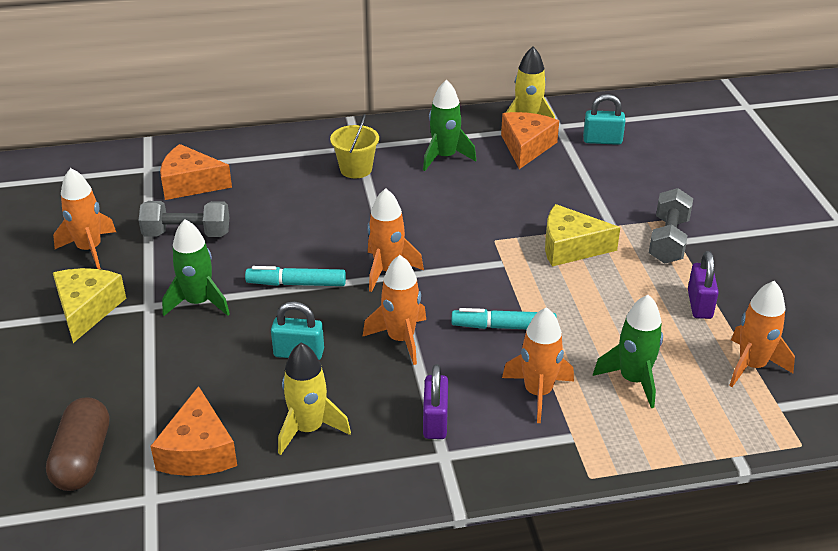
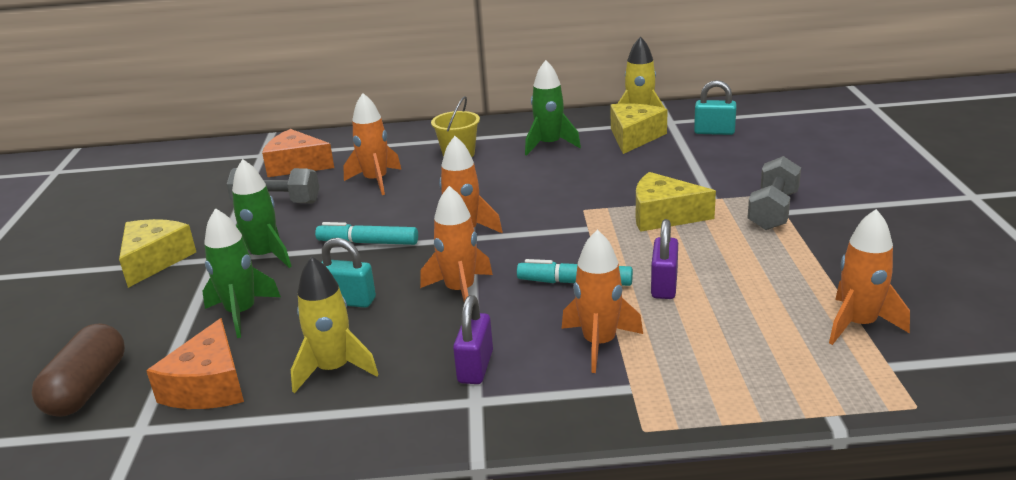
camera: 10 degrees right, 10 degrees down
orange rocket [53,168,116,269] -> orange rocket moved to [343,93,402,195]
orange cheese [501,112,559,169] -> yellow cheese [610,103,668,154]
green rocket [593,295,663,408] -> green rocket moved to [202,208,281,338]
purple padlock [688,251,719,319] -> purple padlock moved to [651,219,678,299]

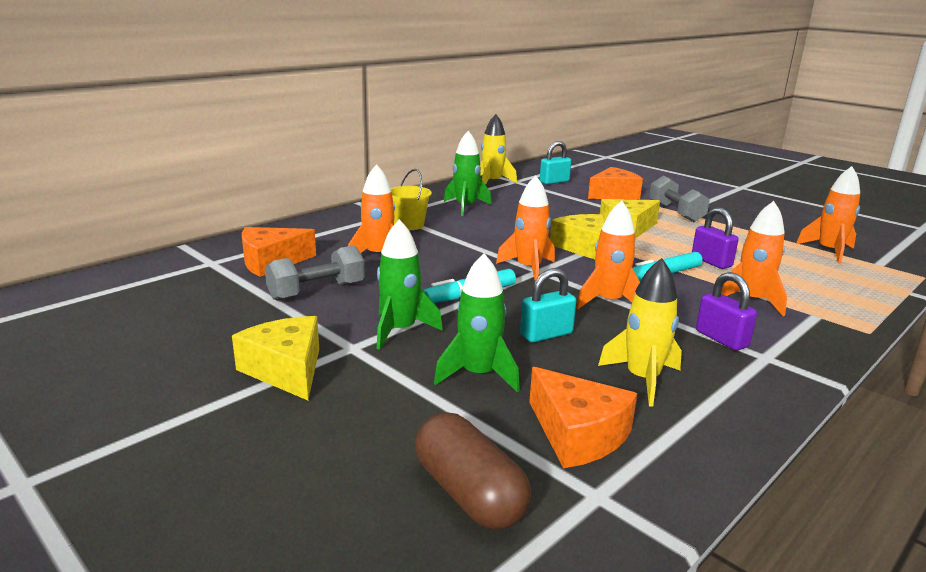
camera: 45 degrees left, 5 degrees down
yellow cheese [610,103,668,154] -> yellow cheese moved to [550,214,605,259]
none -> orange cheese [588,167,643,199]

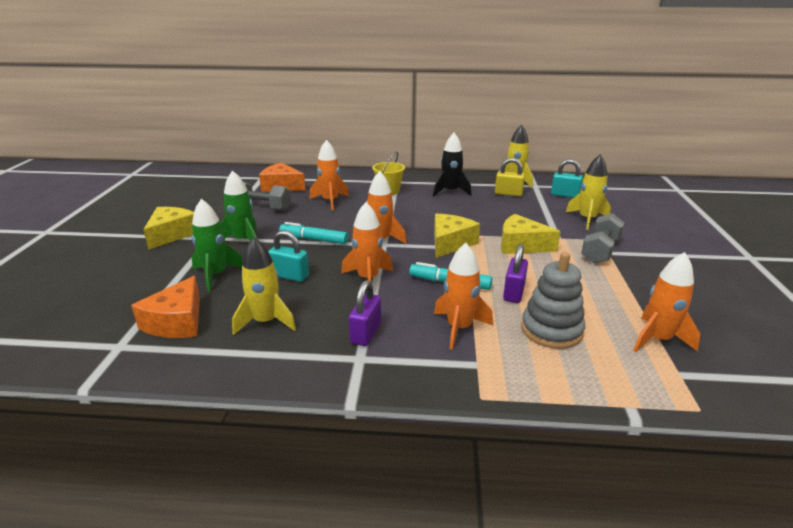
camera: 50 degrees right, 5 degrees up
brown capsule [415,412,531,530] -> none
green rocket [444,131,491,216] -> black rocket [433,133,471,196]
orange cheese [588,167,643,199] -> yellow rocket [566,154,611,230]
none -> yellow padlock [495,158,525,196]
none -> grey stacking toy [521,252,585,349]

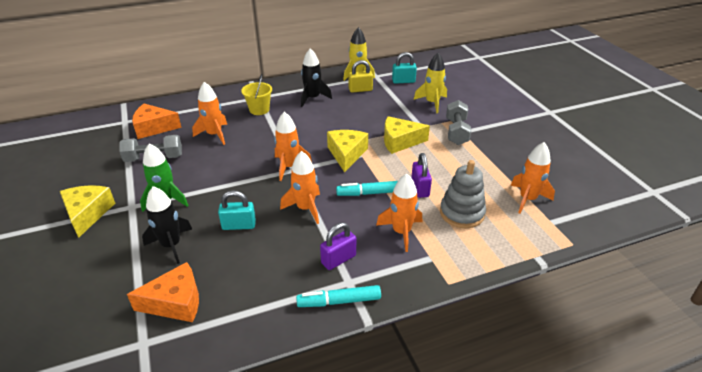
camera: 25 degrees left, 10 degrees up
orange cheese [131,276,200,338] -> orange cheese turned 90 degrees counterclockwise [127,262,199,322]
green rocket [191,199,243,292] -> black rocket [142,186,192,264]
yellow rocket [232,237,296,335] -> none
turquoise marker [279,222,348,244] -> turquoise marker moved to [296,285,381,307]
purple padlock [349,280,381,346] -> purple padlock turned 60 degrees clockwise [320,223,356,270]

